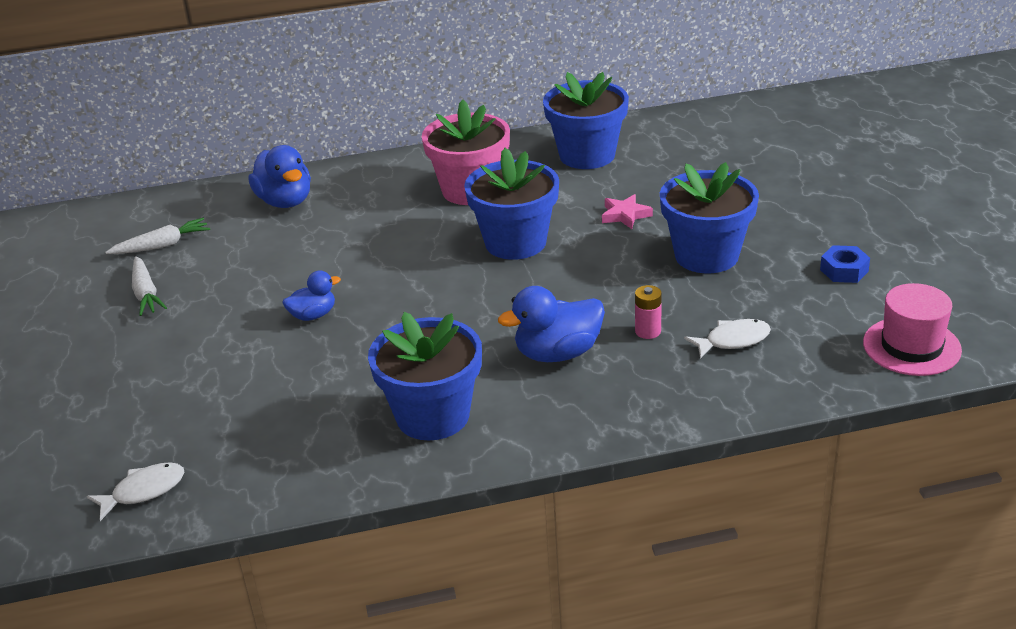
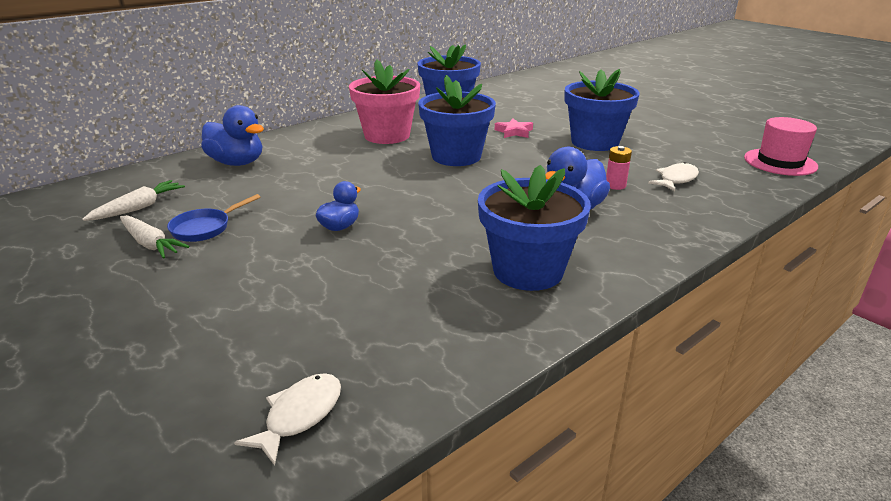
camera: 30 degrees left, 5 degrees down
blue nut [820,245,870,283] -> none
none -> blue pan [167,194,261,242]

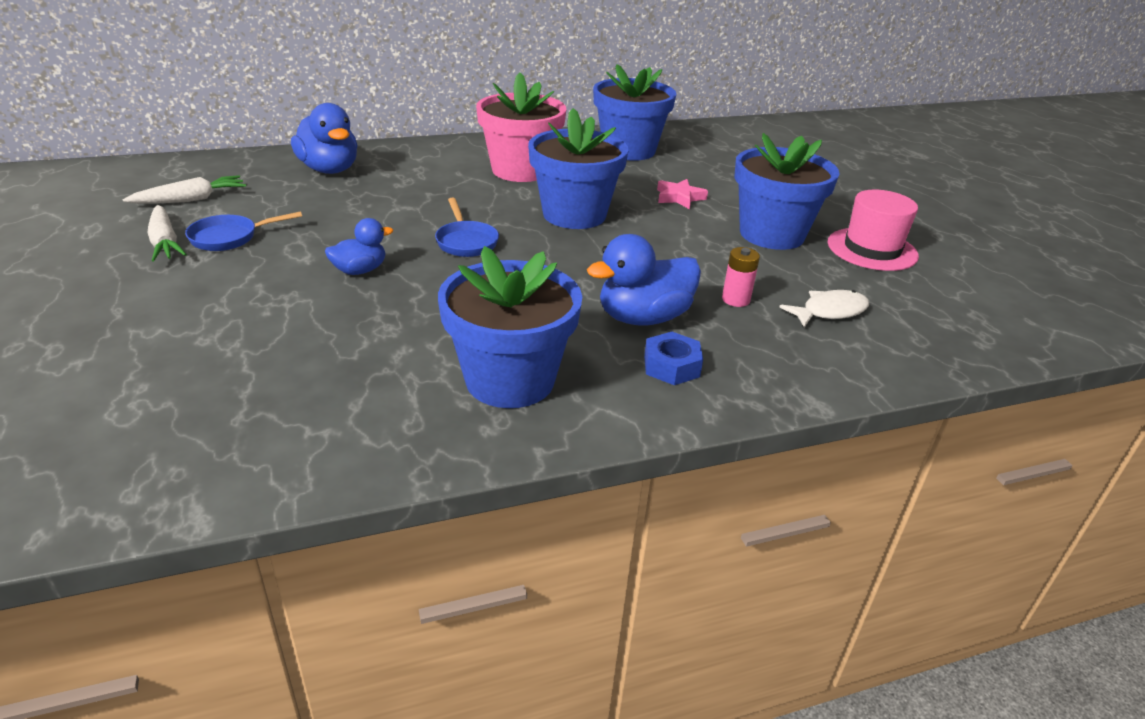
camera: 20 degrees right, 5 degrees up
white fish [234,373,341,466] -> none
pink hat [744,117,818,176] -> pink hat moved to [828,190,919,271]
none -> blue pan [435,198,499,257]
none -> blue nut [644,332,703,385]

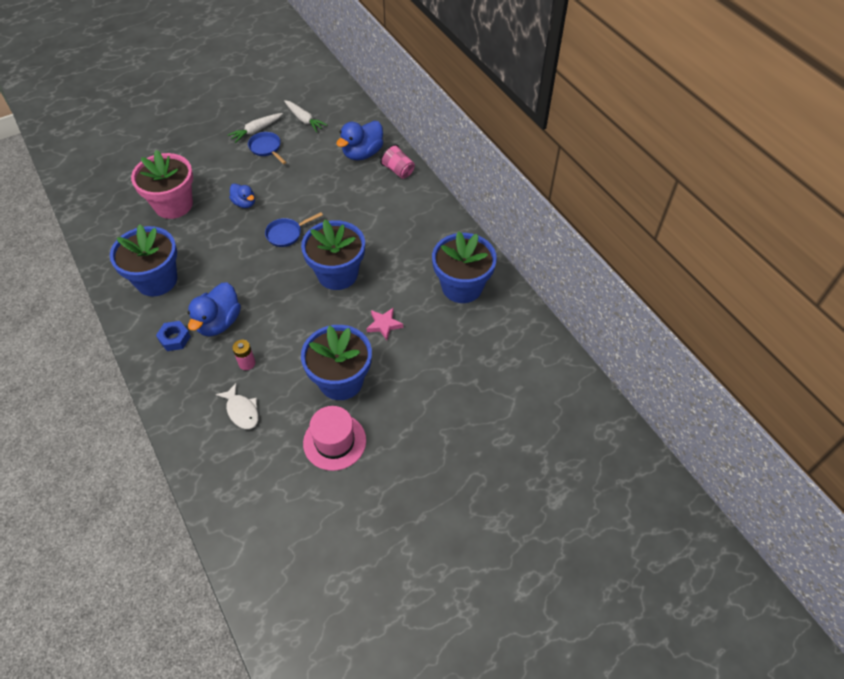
camera: 80 degrees right, 20 degrees up
pink flower pot [476,72,566,182] -> pink flower pot moved to [131,150,193,219]
blue duck [587,234,701,326] -> blue duck turned 120 degrees counterclockwise [188,282,241,336]
none -> pink cup [380,144,415,179]

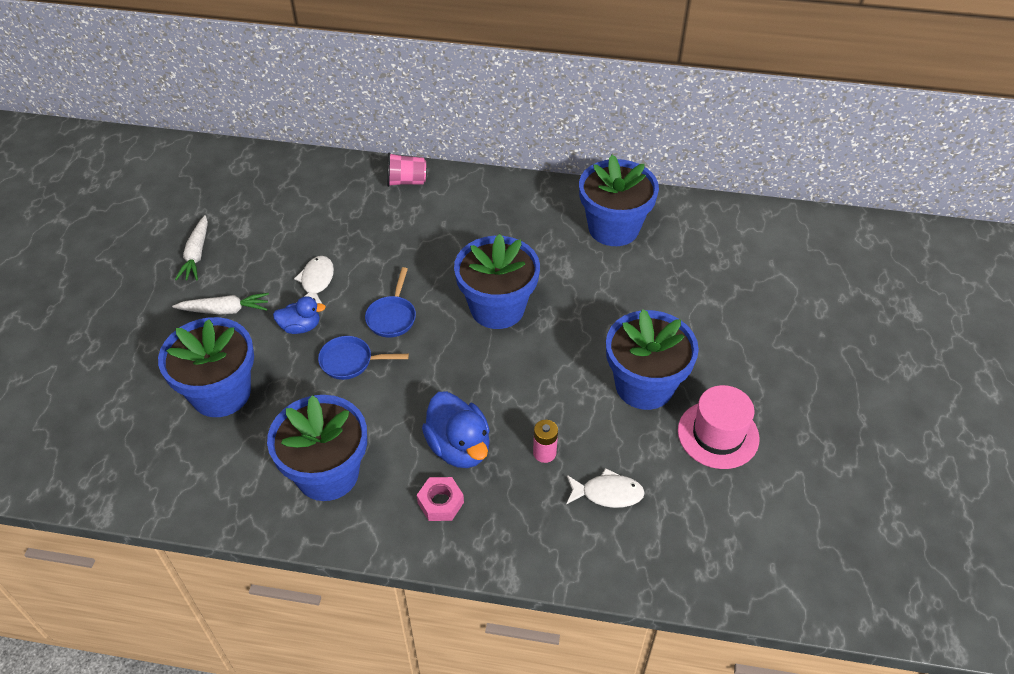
camera: 50 degrees left, 5 degrees down
pink flower pot [131,150,193,219] -> blue flower pot [158,317,254,417]
blue nut [156,321,191,351] -> pink nut [417,477,464,521]
blue pan [248,132,286,164] -> blue pan moved to [318,336,409,380]
white carrot [284,100,327,132] -> white carrot moved to [172,293,269,315]
blue duck [336,121,383,160] -> none
pink star [366,308,403,340] -> none
none -> white fish [294,256,334,303]

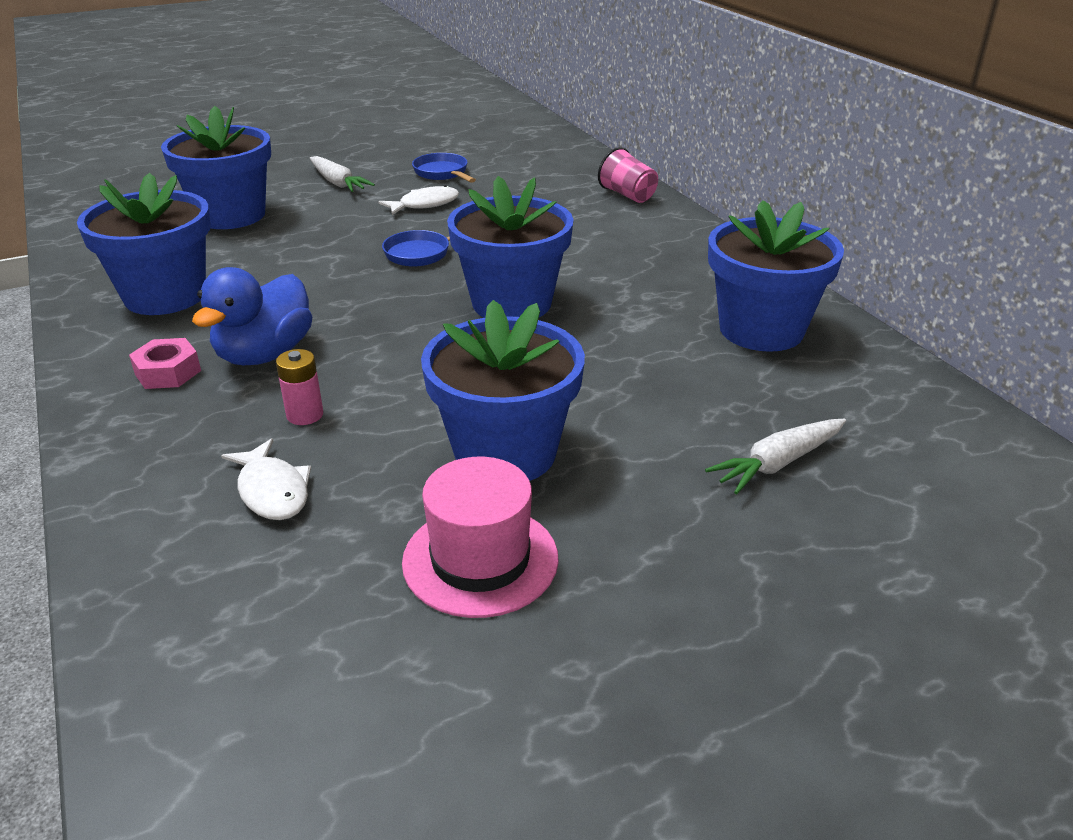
camera: 55 degrees right, 15 degrees down
white carrot [175,215,208,281] -> white carrot moved to [705,418,846,494]
blue duck [273,296,326,334] -> none
blue pan [318,336,409,380] -> blue pan moved to [412,153,476,183]

